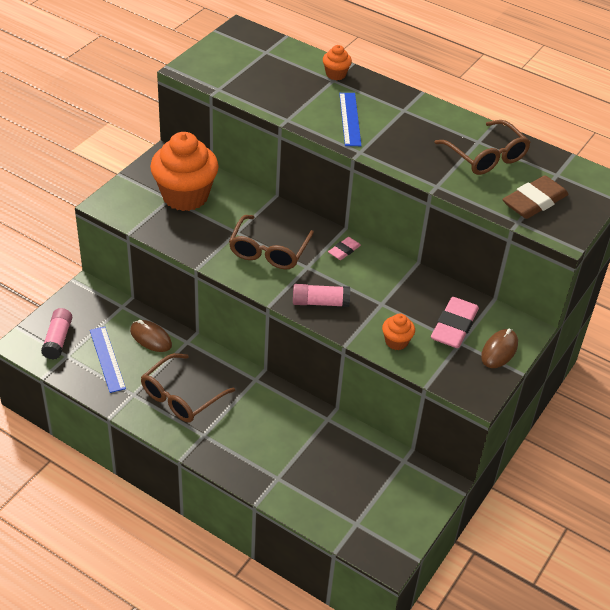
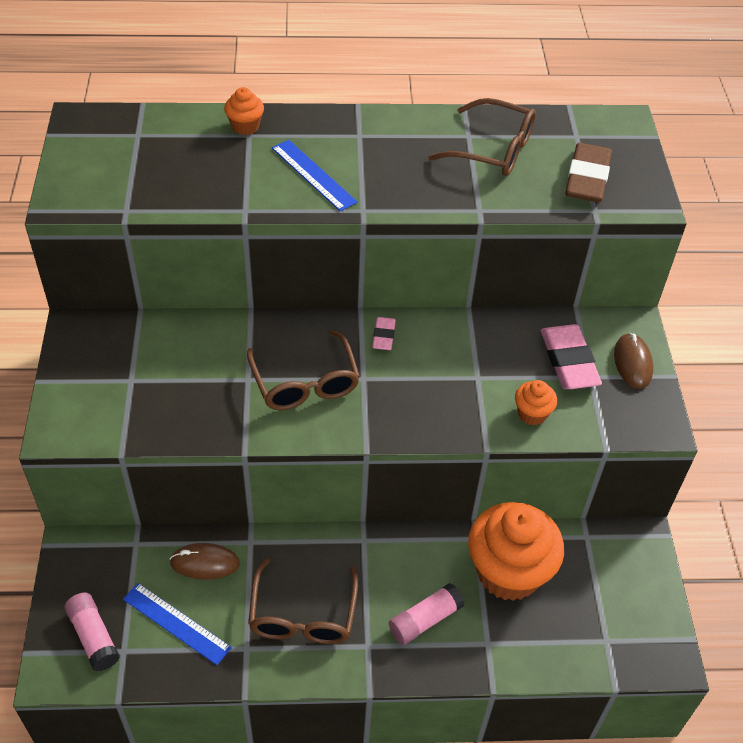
camera: 35 degrees left, 5 degrees up
orange cupcake [150,132,219,211] -> orange cupcake moved to [468,502,564,601]
pink glue stick [293,284,350,307] -> pink glue stick moved to [389,583,464,645]

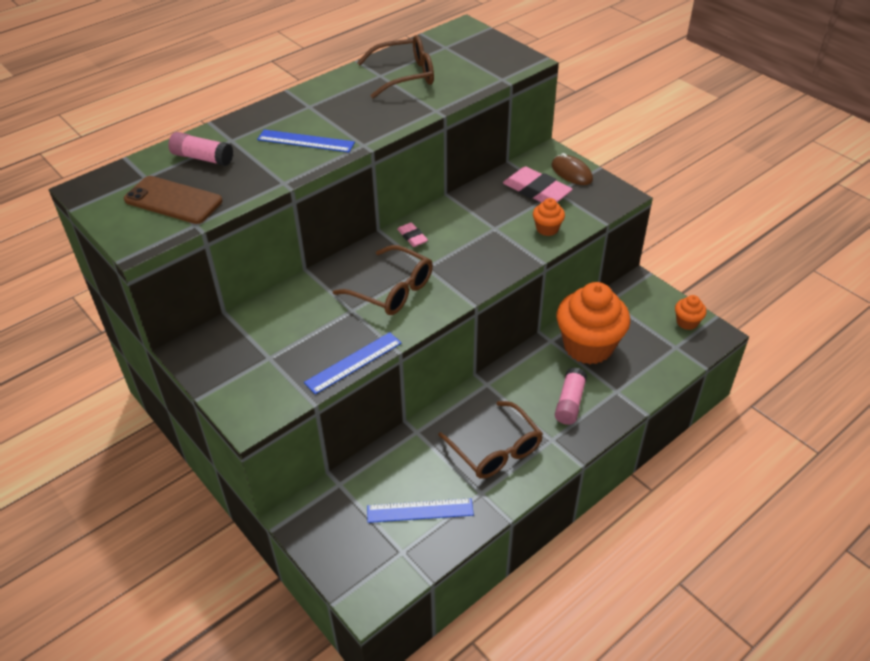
camera: 35 degrees left, 5 degrees down
pink glue stick [65,593,120,671] -> pink glue stick moved to [168,132,233,166]
brown mouse [169,543,240,580] -> none
orange cupcake [224,87,264,135] -> orange cupcake moved to [675,295,707,330]
brown eraser [565,143,612,202] -> none
none -> brown phone [124,176,223,224]
none -> blue ruler [304,332,401,394]

